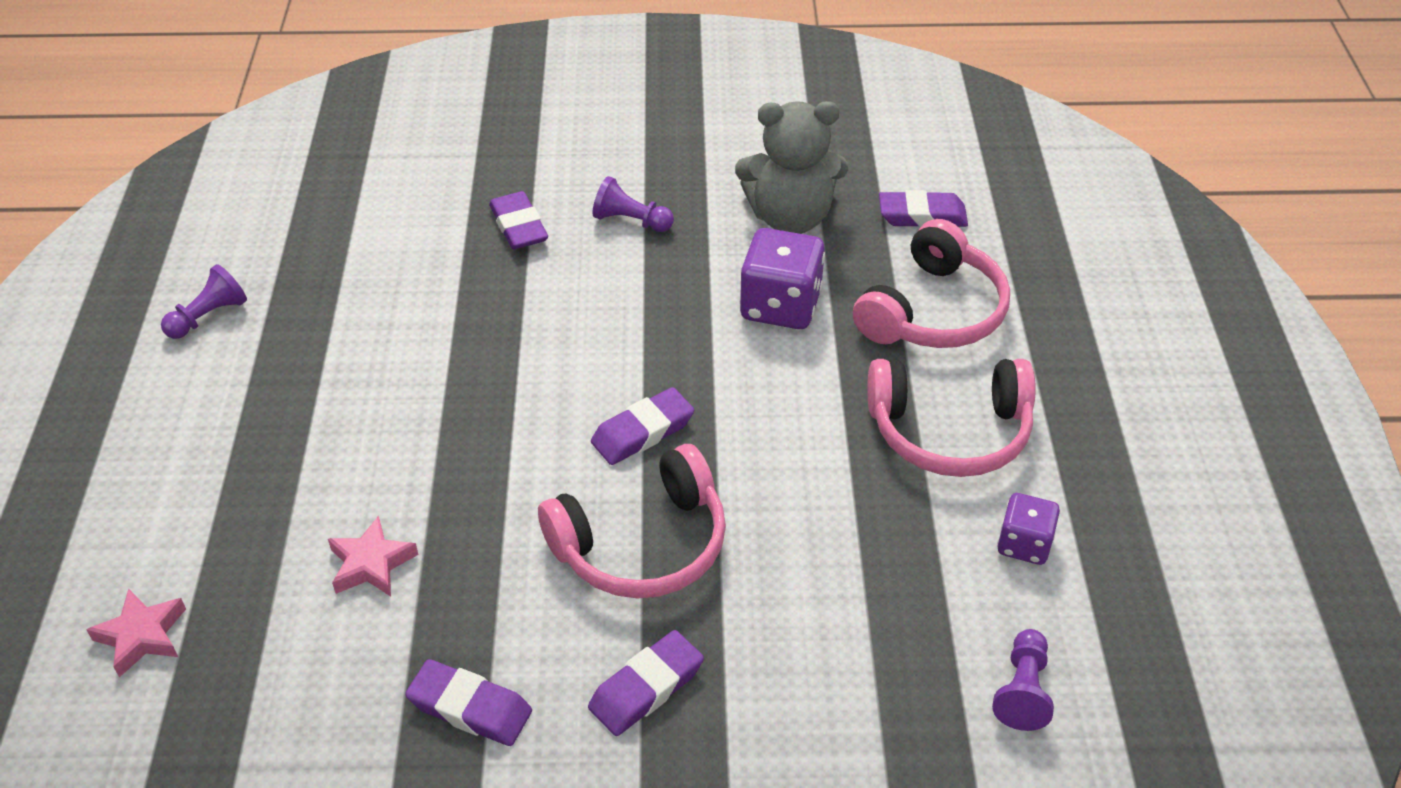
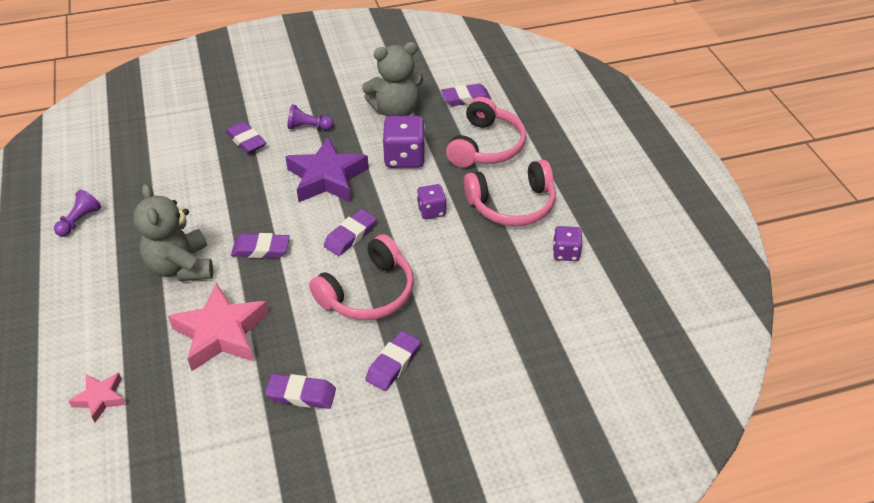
camera: 15 degrees left, 0 degrees up
pink star [328,516,419,596] -> pink star [168,283,269,371], size x1.91
purple pawn [992,629,1054,731] -> none
none -> grey teddy bear [134,184,213,281]
none -> purple eraser [231,233,290,258]
none -> purple star [285,137,369,202]
none -> purple dice [417,184,446,219]

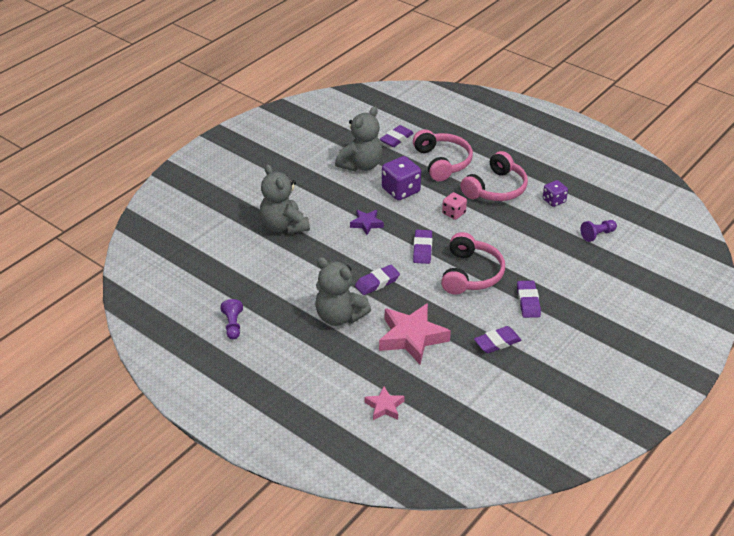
camera: 35 degrees left, 5 degrees down
purple eraser [226,121,266,154] -> grey teddy bear [260,164,310,234]
purple star [285,137,369,202] -> purple star [350,210,384,235], size x0.52
purple pawn [288,104,334,130] -> purple pawn moved to [580,220,617,242]
purple dice [417,184,446,219] -> pink dice [442,192,467,220]

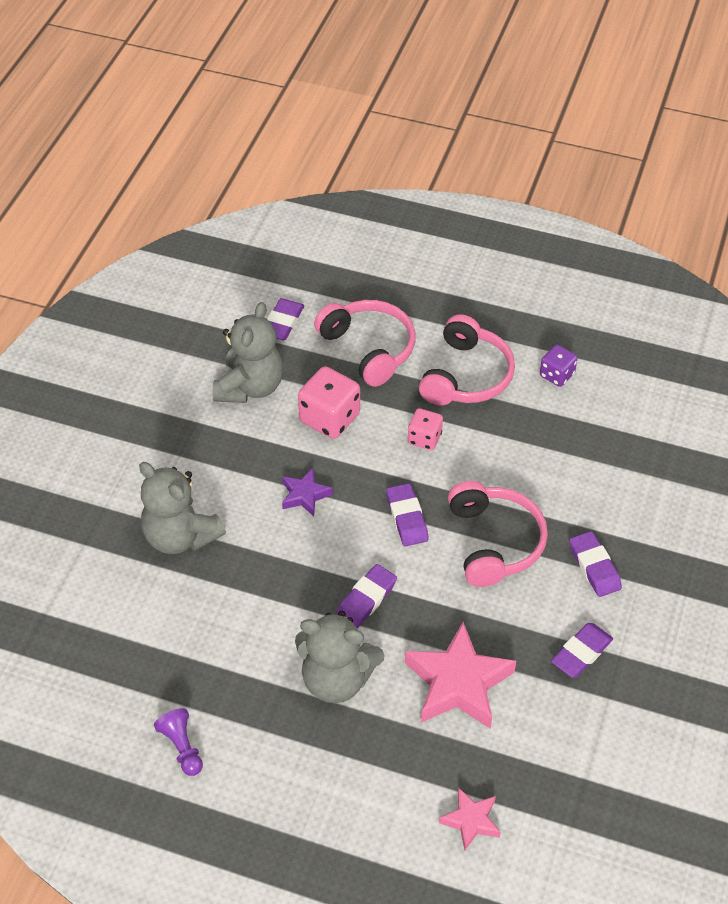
camera: 20 degrees left, 10 degrees up
purple dice [382,156,421,200] -> pink dice [298,366,360,439]
purple pawn [580,220,617,242] -> none

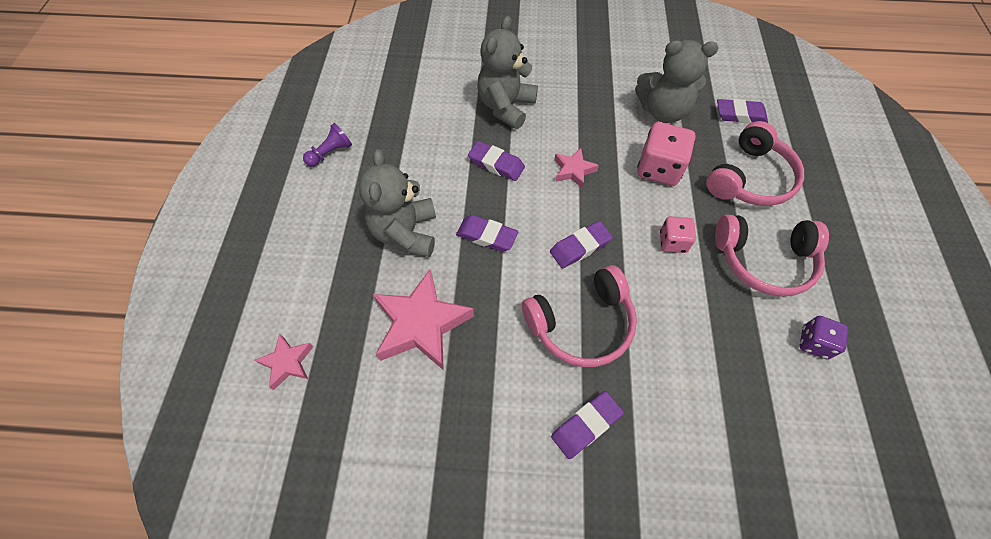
camera: 75 degrees right, 10 degrees up
purple star [282,468,333,516] -> pink star [554,148,599,189]
purple eraser [551,623,613,678] -> purple eraser moved to [468,141,525,181]

